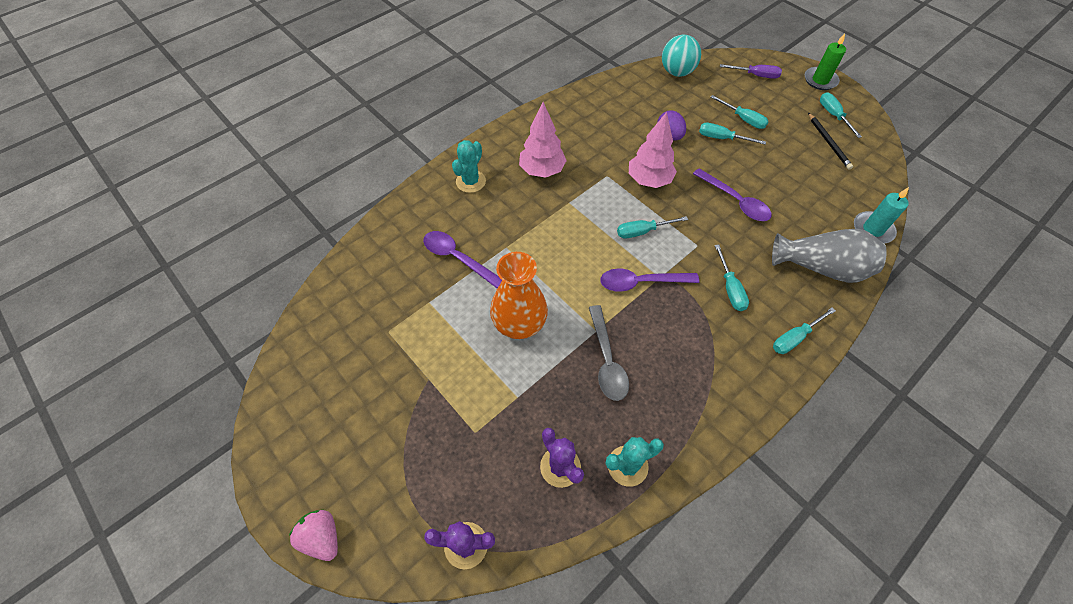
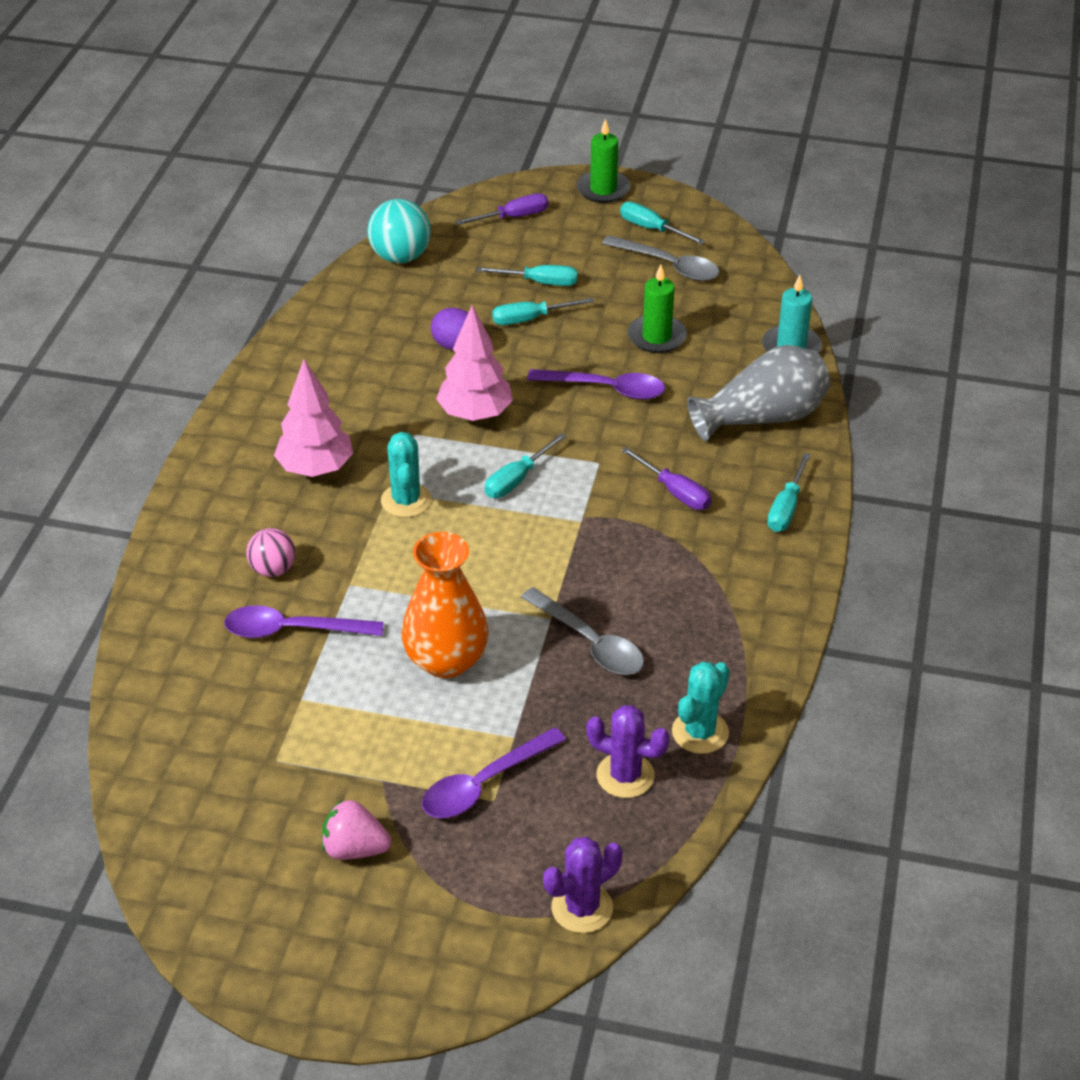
camera: 35 degrees left, 15 degrees down
pink strawberry [289,510,338,561] -> pink strawberry moved to [322,800,391,860]
turquoise cactus [452,140,486,193] -> turquoise cactus moved to [381,432,431,517]
purple spoon [600,268,699,292] -> purple spoon moved to [422,727,566,818]
turquoise screwdriver [715,245,749,311] -> purple screwdriver [621,447,711,510]
black pencil [808,113,853,170] -> grey spoon [602,235,720,281]
none -> pink ball [246,528,296,577]
none -> green candle [628,264,687,353]

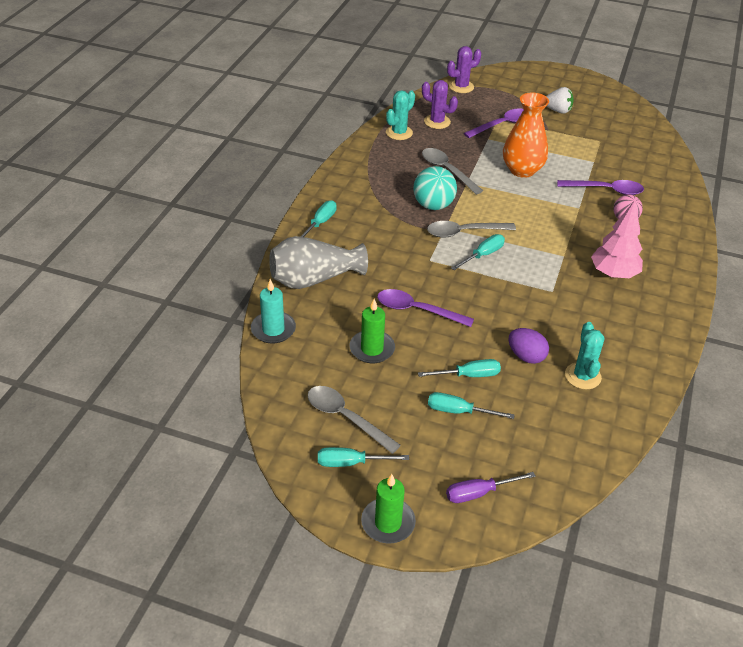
camera: 175 degrees left, 0 degrees up
pink strawberry [322,800,391,860] -> white strawberry [546,87,574,114]
turquoise ball [367,199,431,263] -> turquoise ball moved to [413,166,457,210]
turquoise cactus [381,432,431,517] -> turquoise cactus moved to [565,322,604,389]
pink tree [436,305,513,421] -> none
turquoise screwdriver [620,202,706,244] -> turquoise screwdriver turned 135 degrees clockwise [318,447,409,467]
purple screwdriver [621,447,711,510] -> none
none -> grey spoon [427,221,516,238]

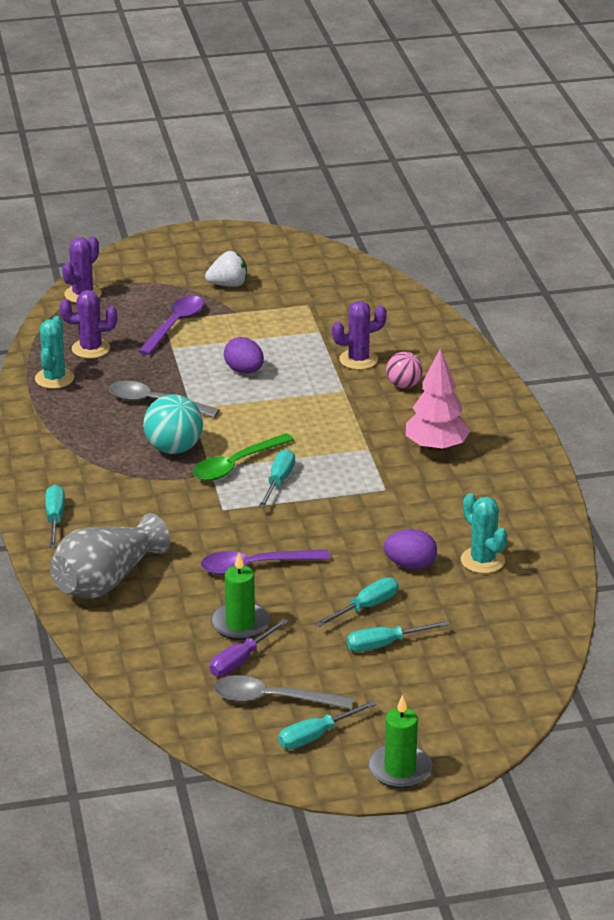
camera: 30 degrees left, 10 degrees down
turquoise candle [251,279,296,344] -> none
grey spoon [427,221,516,238] -> green spoon [193,433,294,481]
purple screwdriver [446,472,536,503] -> purple screwdriver moved to [210,619,288,677]
orange vase [503,92,549,178] -> purple egg [224,337,264,374]
purple spoon [557,180,644,195] -> purple cactus [332,301,387,370]

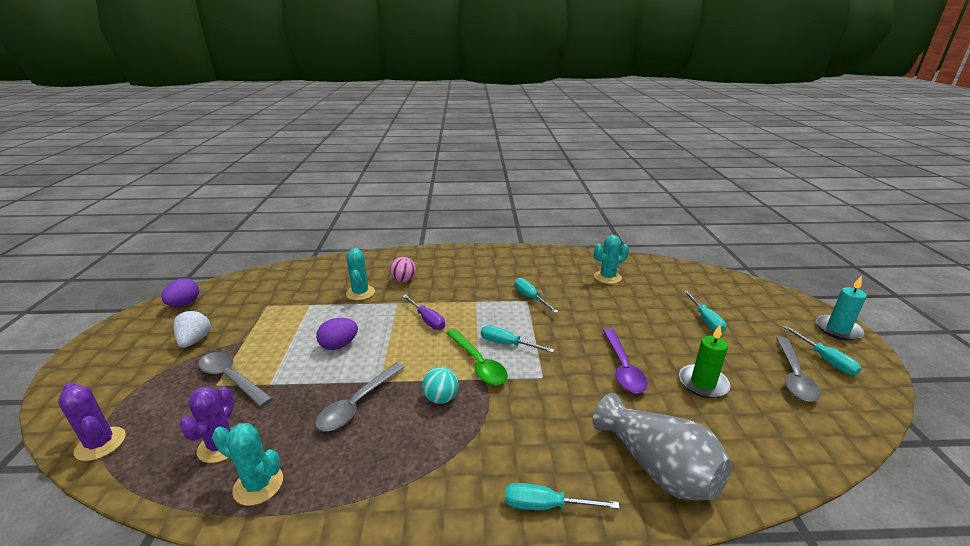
camera: 80 degrees left, 5 degrees down
purple spoon [138,296,204,355] -> grey spoon [198,352,273,407]
turquoise ball [143,394,203,454] -> turquoise ball [422,367,458,404], size x0.64
purple screwdriver [210,619,288,677] -> purple screwdriver moved to [402,295,445,330]
turquoise screwdriver [315,577,399,627] -> turquoise screwdriver moved to [515,278,559,313]
purple cactus [332,301,387,370] -> turquoise cactus [346,248,375,300]
green candle [368,695,432,789] -> turquoise candle [816,276,867,341]
purple egg [384,529,437,570] -> purple egg moved to [162,278,199,307]
pink tree [406,348,470,452] -> none

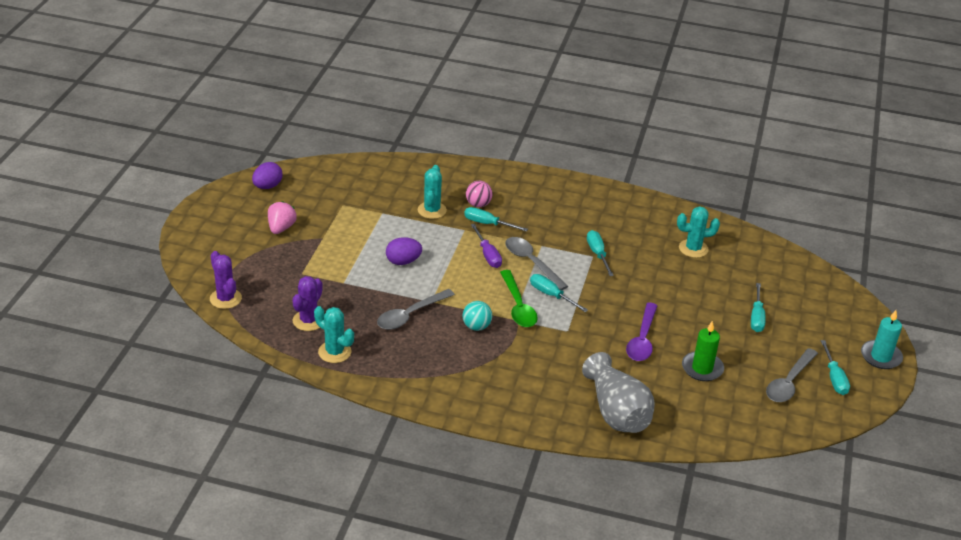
camera: 15 degrees right, 10 degrees up
white strawberry [173,310,211,348] -> pink strawberry [268,201,297,234]
grey spoon [198,352,273,407] -> grey spoon moved to [505,237,568,290]
turquoise screwdriver [505,483,620,510] -> turquoise screwdriver moved to [464,207,528,232]

